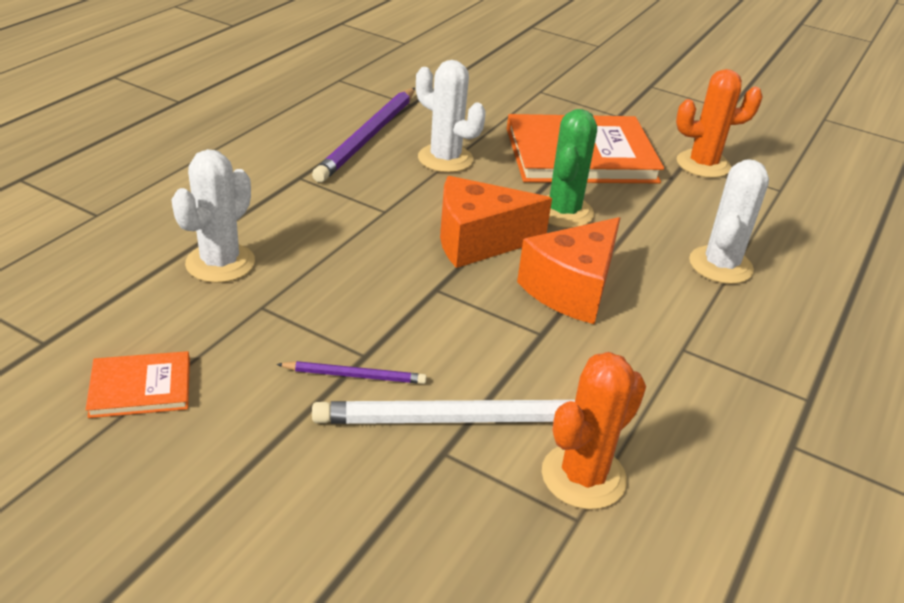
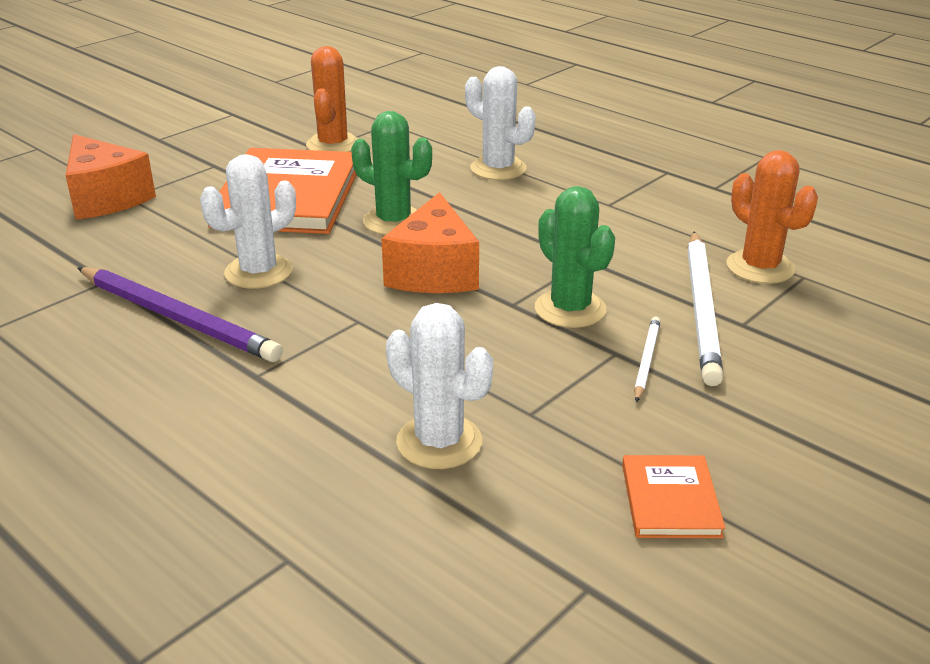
camera: 75 degrees left, 5 degrees down
purple pencil [277,361,427,384] -> white pencil [634,316,661,402]
orange cheese [517,217,620,324] -> orange cheese moved to [65,134,156,220]
none -> green cactus [535,186,615,328]

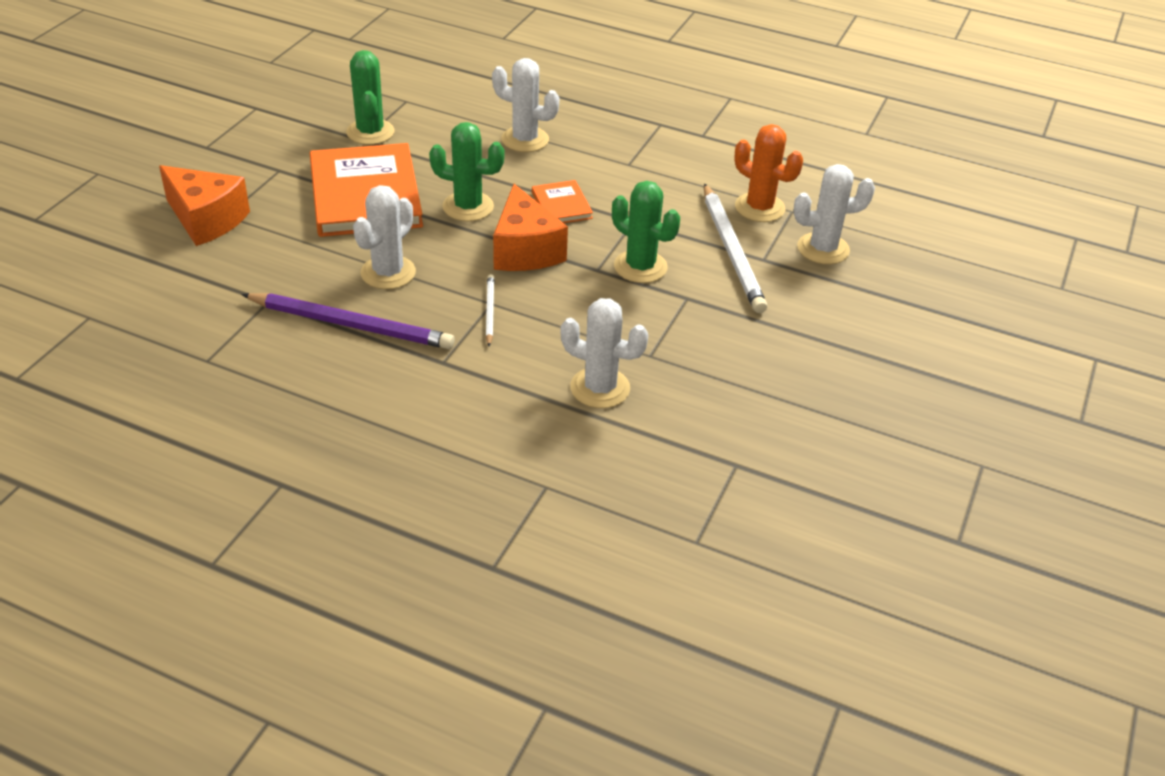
camera: 20 degrees left, 10 degrees up
orange cactus [306,46,358,152] -> green cactus [346,50,394,145]
orange book [622,455,725,538] -> orange book moved to [532,180,593,223]
white pencil [634,316,661,402] -> white pencil moved to [486,274,495,347]
none -> white cactus [793,164,875,264]

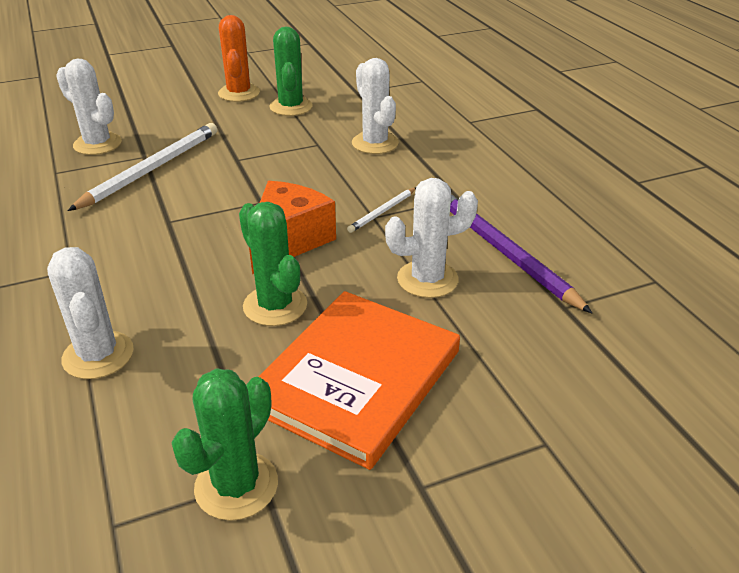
camera: 135 degrees left, 5 degrees down
orange cheese [159,165,250,246] -> none
orange book [532,180,593,223] -> none
green cactus [612,181,680,283] -> green cactus moved to [269,26,313,116]
orange cactus [734,124,803,222] -> orange cactus moved to [218,15,260,102]

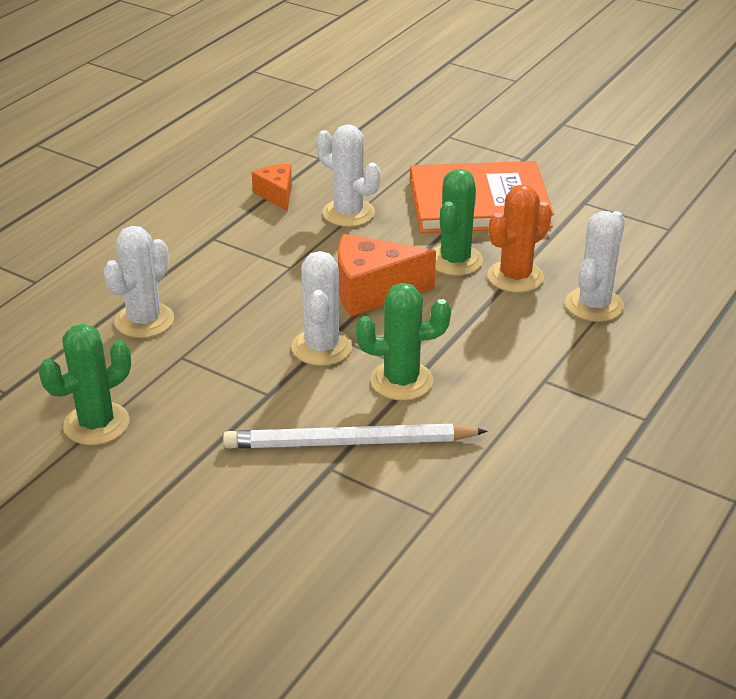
camera: 125 degrees left, 0 degrees up
white cactus [56,59,122,155] -> white cactus moved to [292,251,352,366]
green cactus [172,368,278,521] -> green cactus moved to [356,283,451,401]
orange cactus [218,15,260,102] -> orange cactus moved to [487,184,552,293]
white pencil [347,188,416,233] -> none
purple pencil [450,195,592,313] -> orange cheese [252,164,292,211]

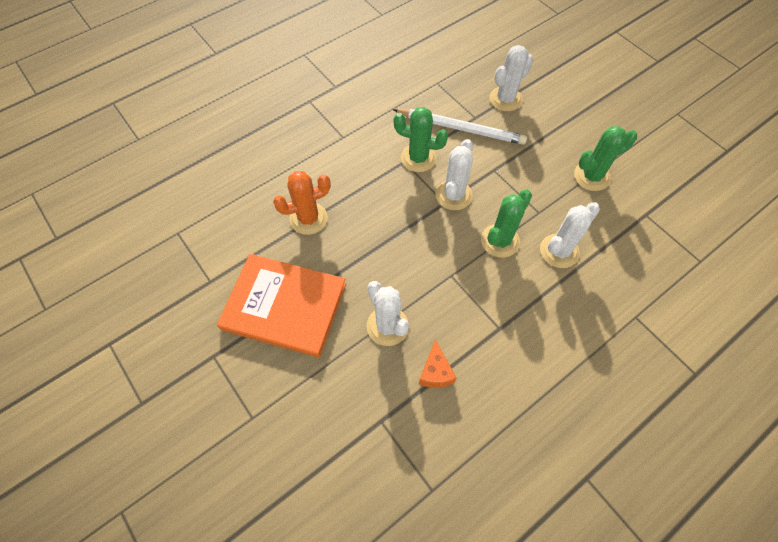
camera: 160 degrees left, 25 degrees up
orange cheese [338,234,436,317] -> none
green cactus [433,169,483,276] -> green cactus moved to [481,189,532,258]
white cactus [565,211,625,322] -> white cactus moved to [489,45,533,111]

